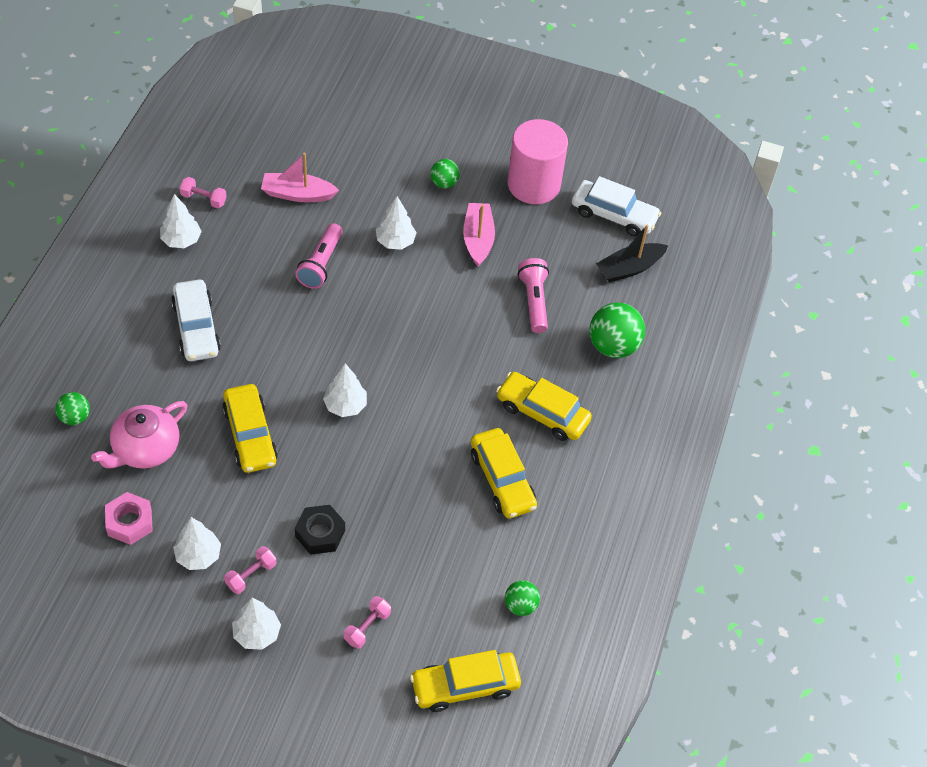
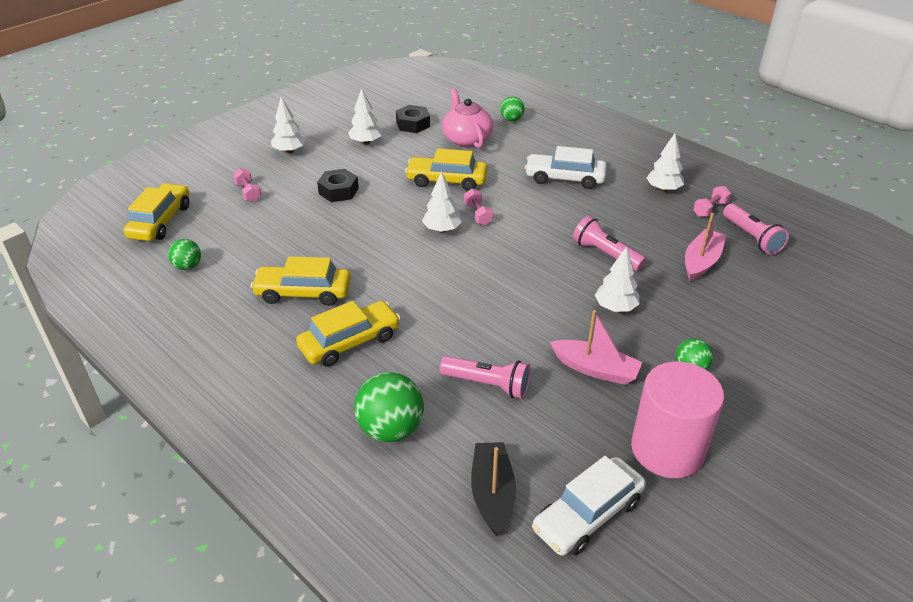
camera: 120 degrees right, 15 degrees down
pink nut [105,492,153,545] -> black nut [396,105,430,133]
pink dumbbell [224,546,276,594] -> pink dumbbell moved to [464,189,493,225]
none -> pink flashlight [723,204,789,255]

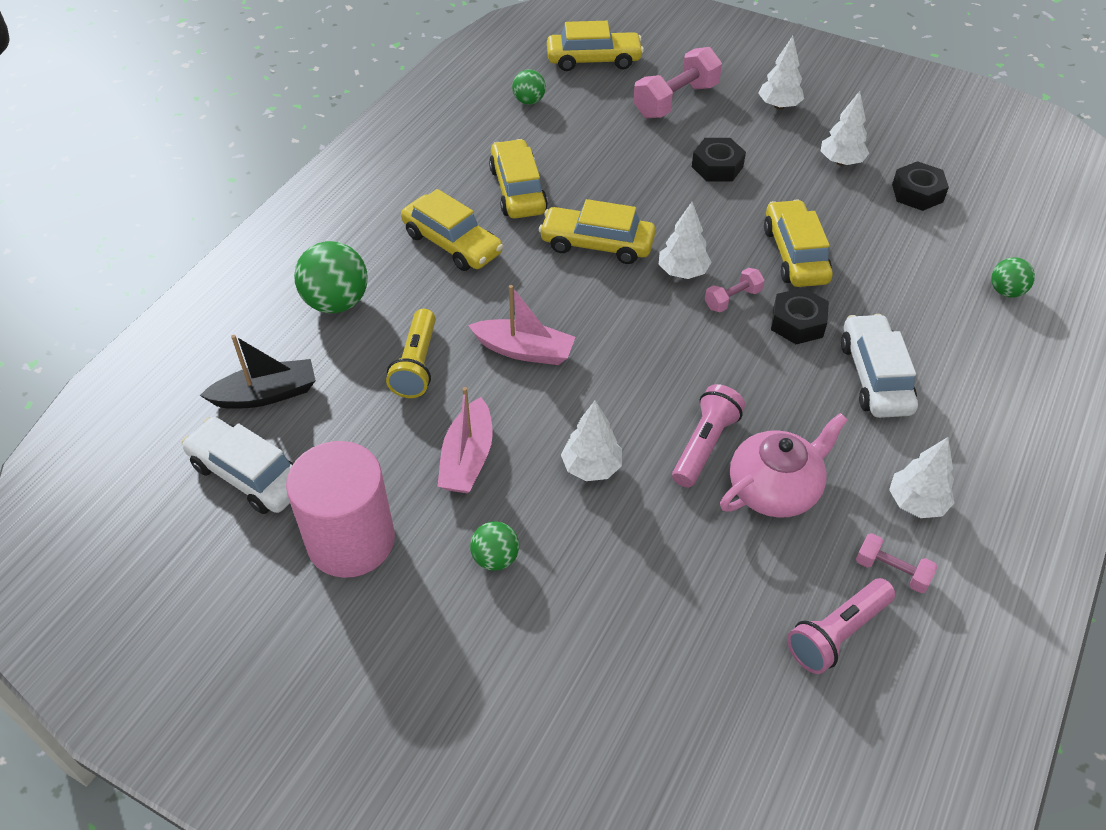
camera: 75 degrees right, 10 degrees up
pink dumbbell [233,168,261,202] -> pink dumbbell [633,47,722,118], size x1.88
pink flashlight [440,356,531,399] -> yellow flashlight [386,309,436,398]
pink teapot [442,88,493,148] -> pink teapot moved to [720,413,848,518]
pink boat [685,213,726,281] -> pink boat moved to [468,285,576,365]
none -> yellow car [539,199,656,264]
none -> black nut [771,287,829,344]

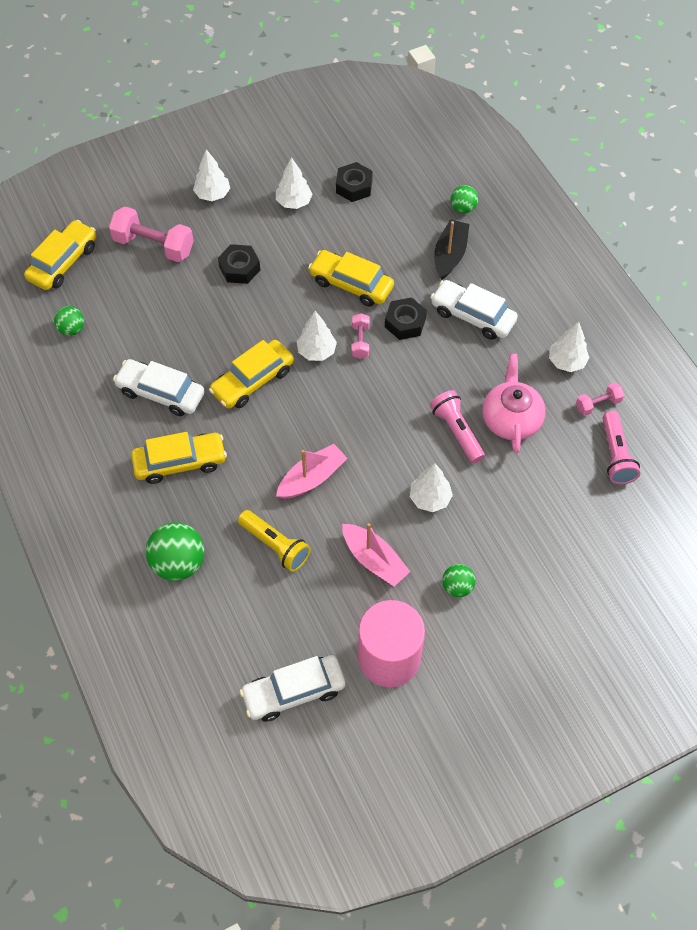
camera: 55 degrees left, 10 degrees up
black boat [200,335,316,409] -> black boat moved to [434,219,469,280]
yellow car [489,139,548,218] -> white car [113,359,205,416]
pink dumbbell [633,47,722,118] -> pink dumbbell turned 60 degrees counterclockwise [109,206,194,262]

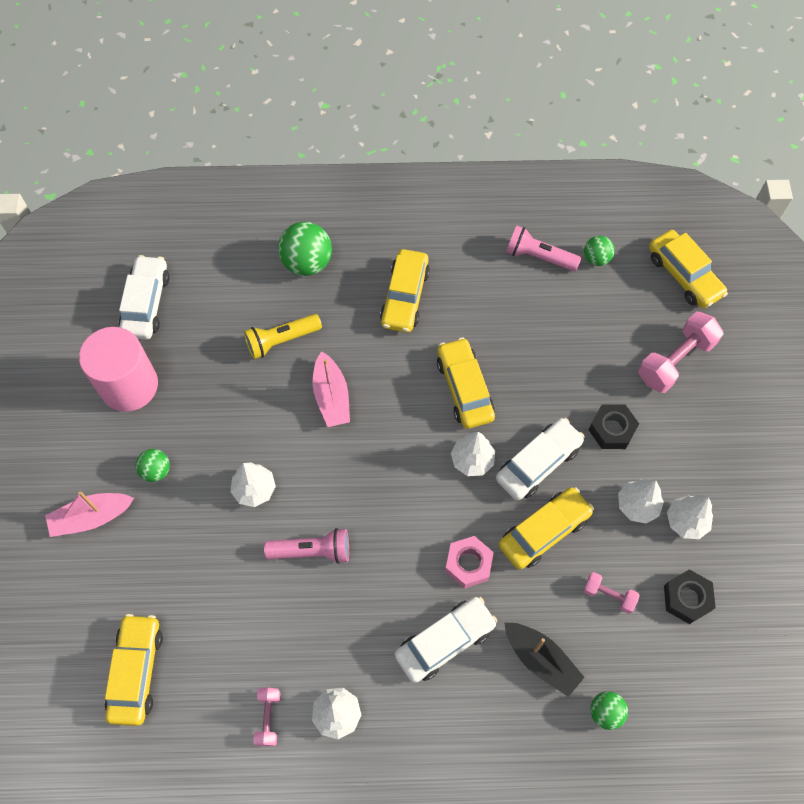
camera: 115 degrees right, 5 degrees up
white car [113,359,205,416] -> white car moved to [496,418,585,500]
white tree [193,149,230,201] -> white tree moved to [618,479,664,523]
pink boat [342,523,411,587] -> pink boat moved to [45,491,134,537]
pink dumbbell [351,313,370,359] -> pink dumbbell moved to [583,572,640,614]
black nut [385,297,427,340] -> pink nut [445,536,494,589]
pink teapot [482,354,546,454] -> none
pink flashlight [603,411,640,484] -> pink flashlight moved to [506,225,581,272]
none -> yellow car [105,614,163,726]

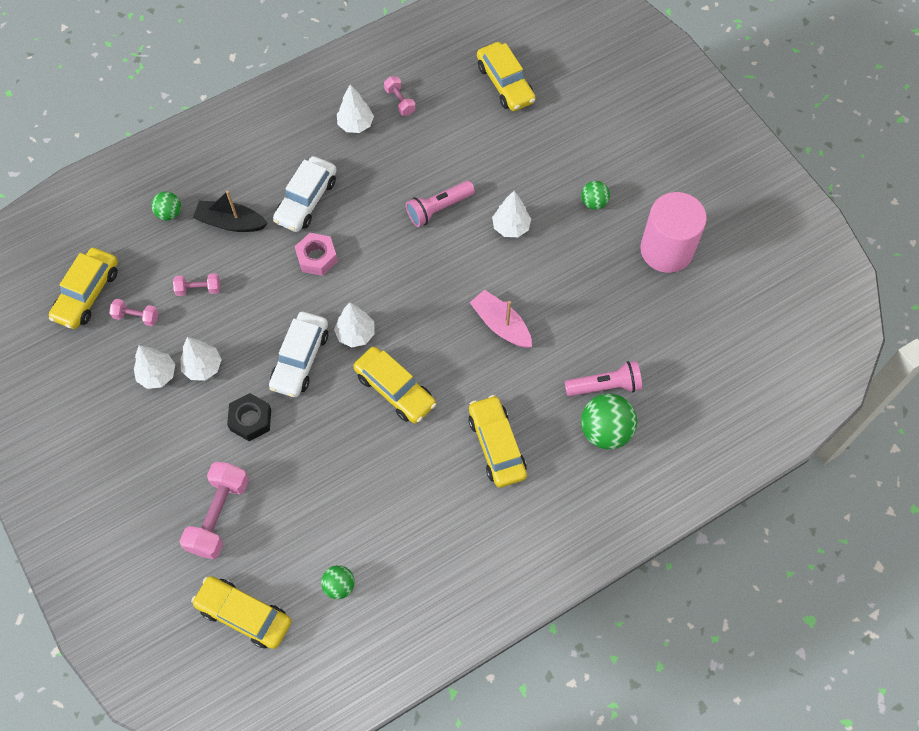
camera: 150 degrees right, 0 degrees up
pink boat [45,491,134,537] -> none
white car [119,255,170,340] -> none
yellow flashlight [244,314,322,359] -> none
yellow car [499,487,594,569] -> yellow car moved to [49,248,118,329]
pink flashlight [506,225,581,272] -> pink flashlight moved to [565,361,642,397]
black nut [664,569,716,624] -> pink dumbbell [109,299,159,326]

